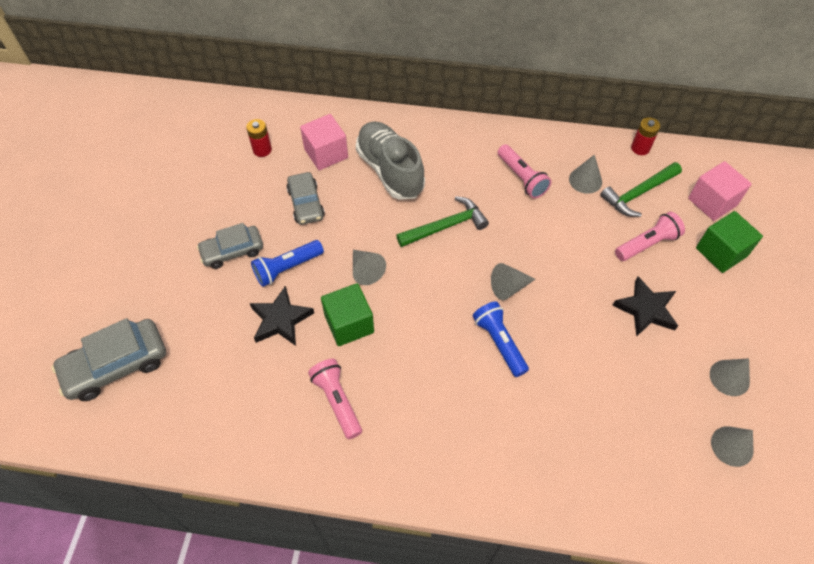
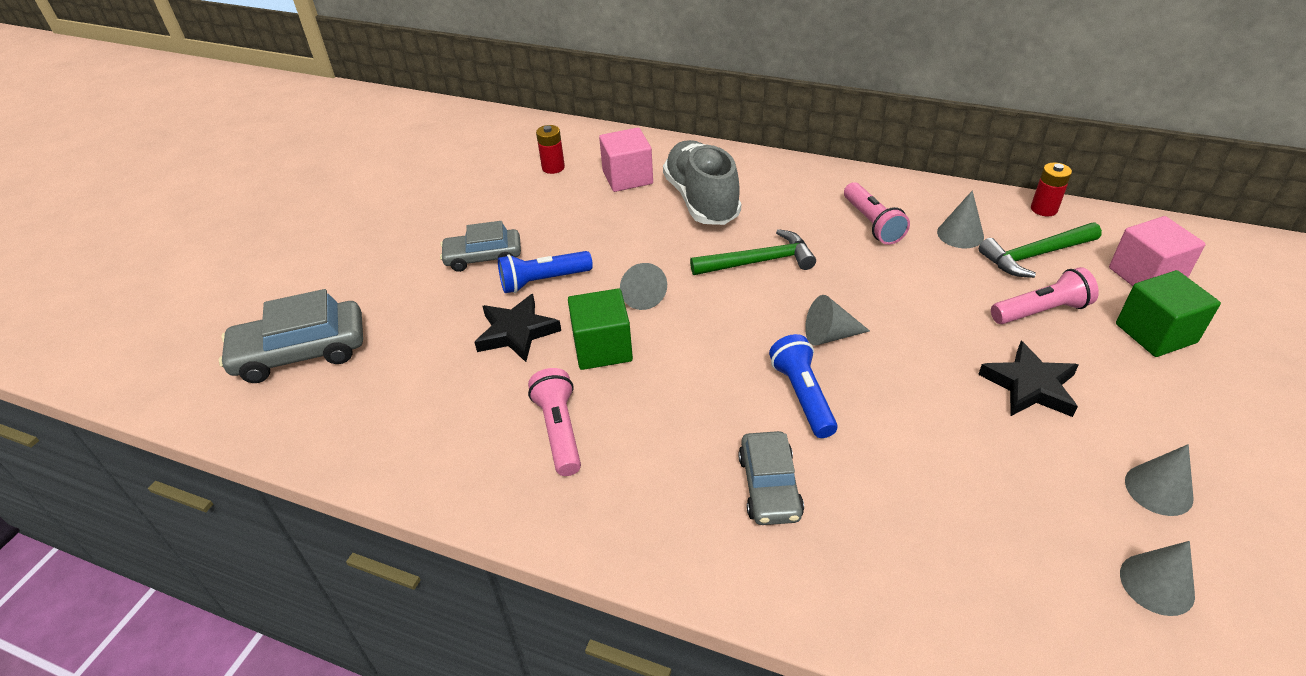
camera: 15 degrees right, 15 degrees down
grey car [286,172,325,225] -> grey car moved to [738,431,804,525]

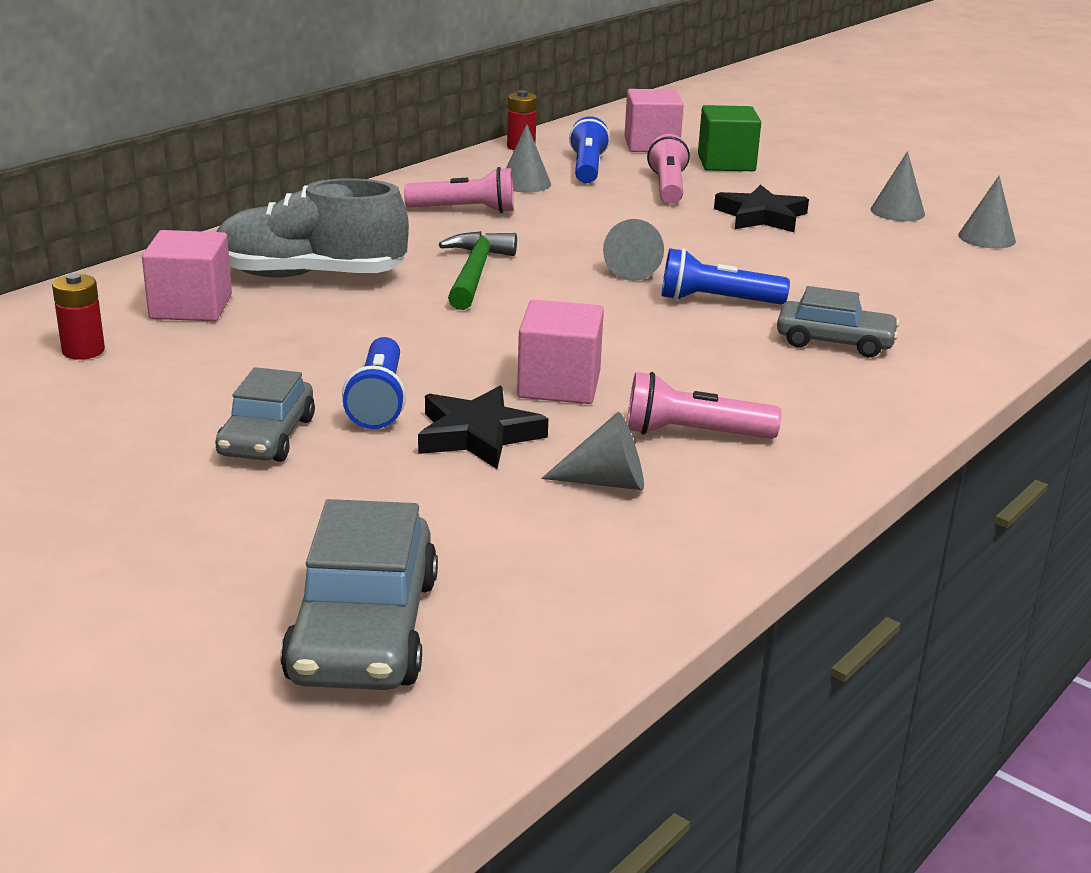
camera: 75 degrees left, 15 degrees down
green cube [568,289,633,370] -> pink cube [517,300,604,404]
grey cone [620,263,667,310] -> grey cone moved to [541,412,644,490]
green hammer [979,223,1102,278] -> blue flashlight [569,116,610,183]

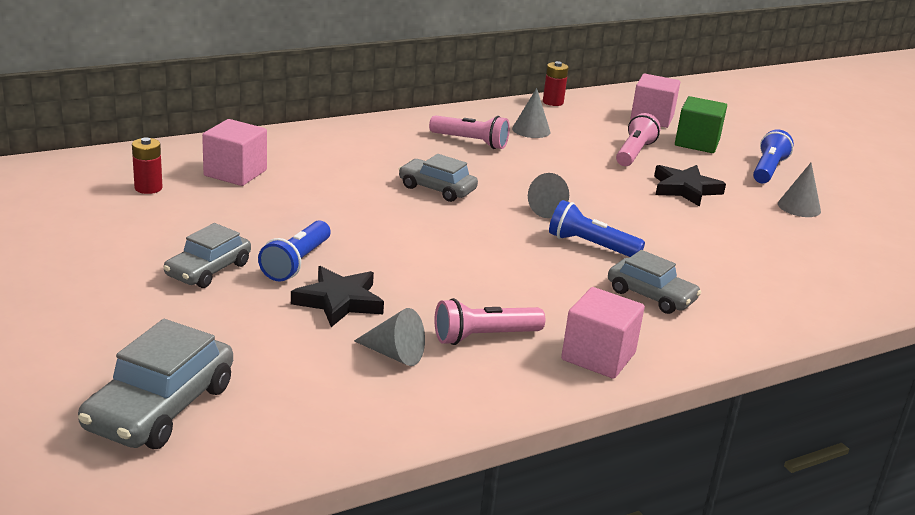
camera: 20 degrees right, 0 degrees up
grey shoe [217,178,409,278] -> none
green hammer [439,231,517,310] -> grey car [399,154,478,202]
pink cube [517,300,604,404] -> pink cube moved to [561,287,645,379]
blue flashlight [569,116,610,183] -> blue flashlight moved to [753,129,794,183]
pink flashlight [627,372,781,439] -> pink flashlight turned 45 degrees counterclockwise [434,298,545,345]
grey cone [958,176,1016,248] -> none

